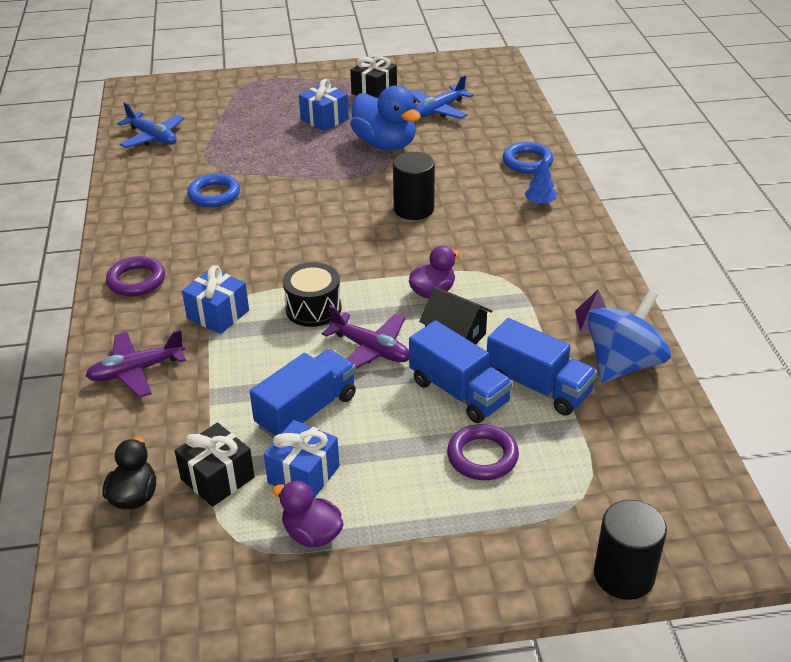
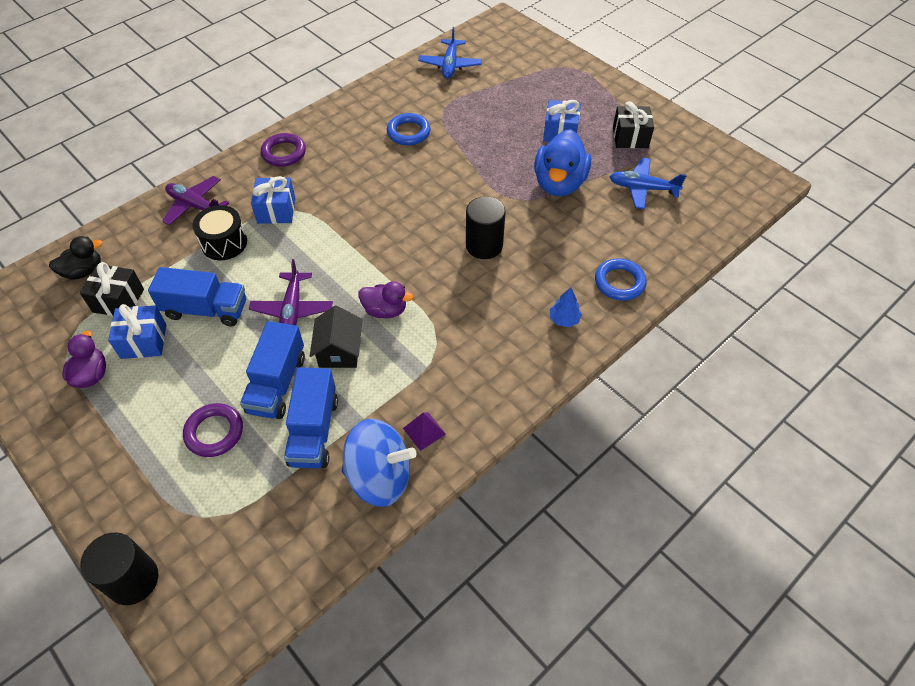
camera: 55 degrees right, 15 degrees up
black drum [283,262,341,327] -> black drum moved to [193,205,247,260]

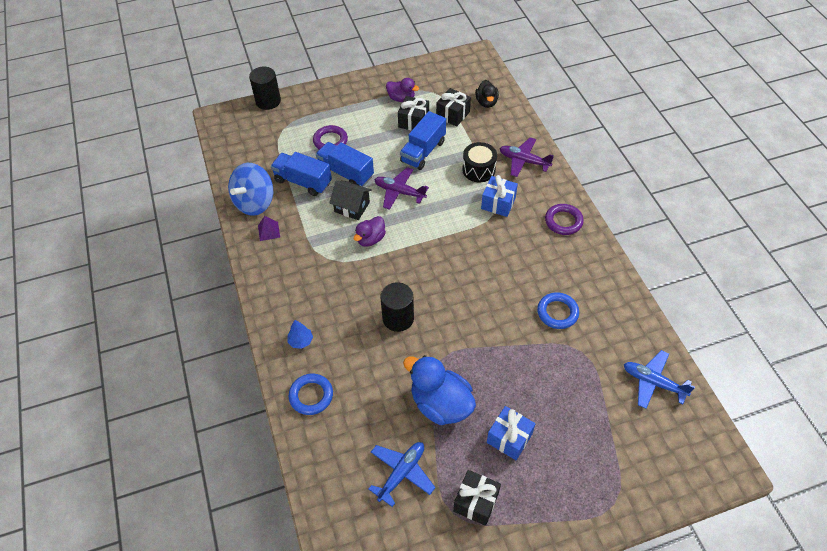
camera: 115 degrees right, 0 degrees up
blue gift [108,304,166,359] -> black gift [398,96,429,131]
purple plane [162,176,229,225] -> purple plane turned 120 degrees counterclockwise [500,137,554,177]

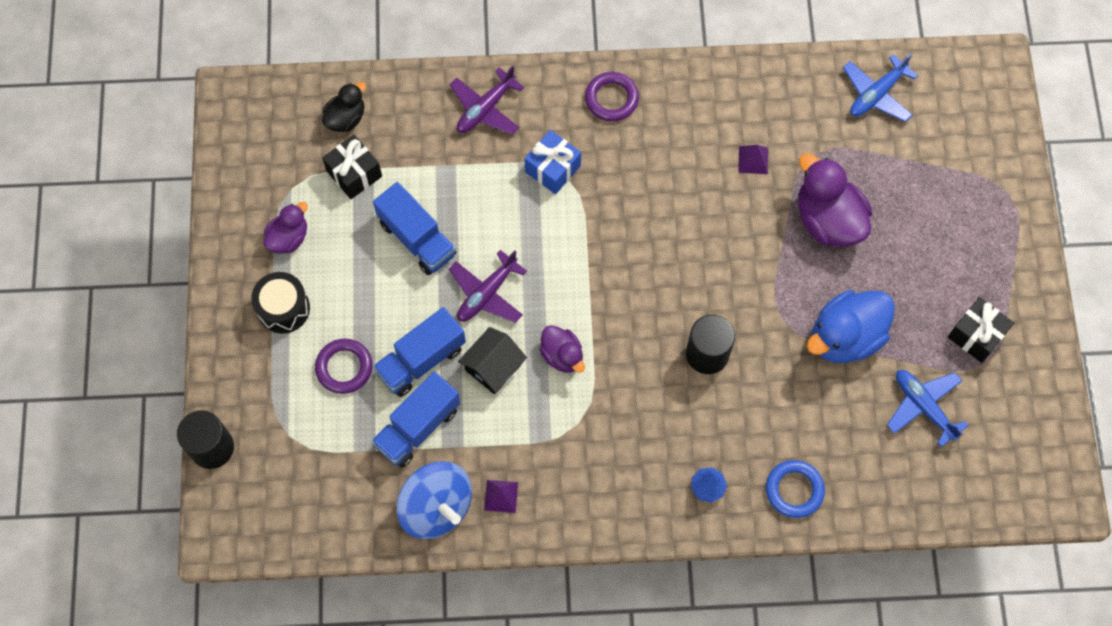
camera: 75 degrees left, 15 degrees up
black gift [398,96,429,131] -> none
black drum [462,142,497,182] -> black drum moved to [251,272,310,334]
black duck [475,80,499,108] -> black duck turned 60 degrees counterclockwise [322,82,366,132]
blue gift [487,406,535,460] -> none
blue ring [537,292,579,329] -> purple pyramid [738,145,768,174]
none -> purple duck [798,153,872,247]

